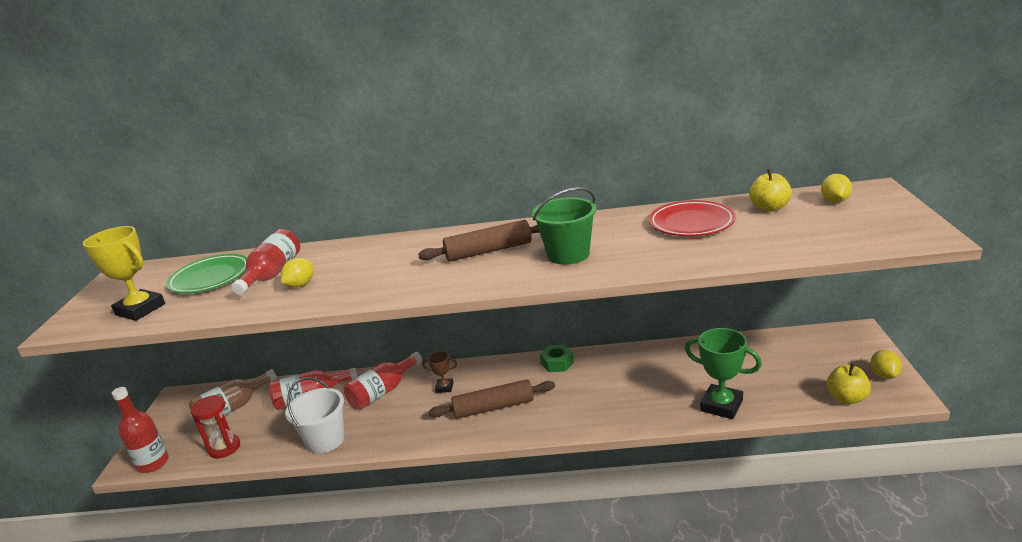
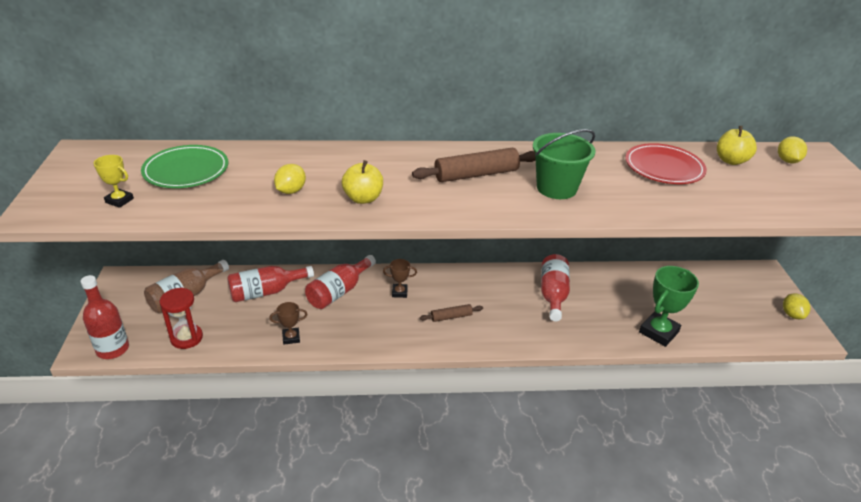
camera: 10 degrees left, 10 degrees up
yellow trophy [83,226,165,321] -> yellow trophy [94,155,134,208], size x0.53
red bottle [231,229,300,295] -> red bottle moved to [541,254,570,321]
white bucket [285,377,345,454] -> brown trophy [269,302,308,345]
brown rolling pin [428,379,555,419] -> brown rolling pin [420,304,483,322], size x0.55
green nut [540,345,574,372] -> none
green trophy [685,328,762,419] -> green trophy turned 75 degrees counterclockwise [639,266,699,347]
yellow apple [826,363,871,404] -> yellow apple moved to [342,160,383,204]

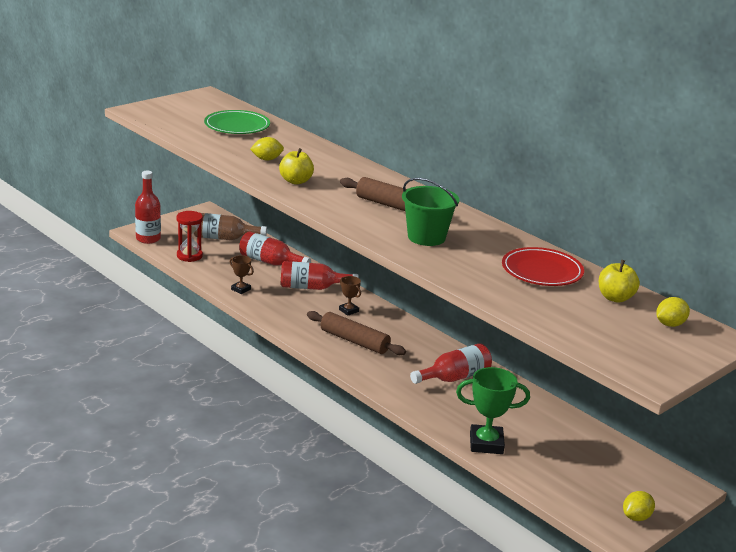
camera: 50 degrees right, 10 degrees down
yellow trophy [94,155,134,208] -> none
brown rolling pin [420,304,483,322] -> brown rolling pin [307,311,406,355], size x1.83

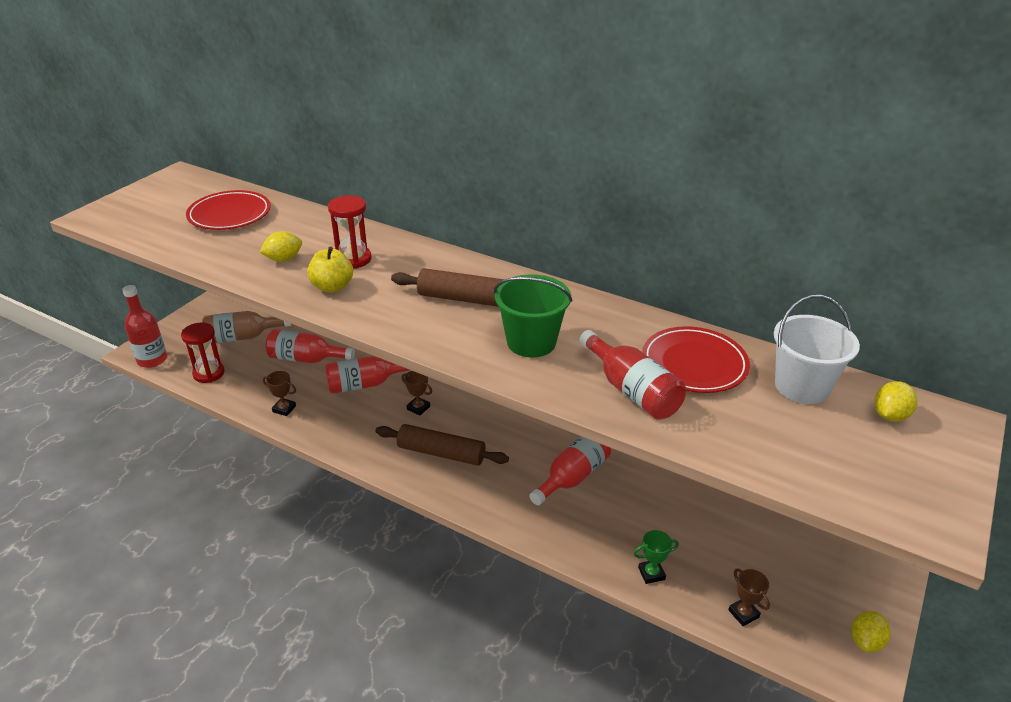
camera: 15 degrees left, 10 degrees up
green plate [204,110,270,134] -> red plate [186,190,271,230]
green trophy [456,367,530,454] -> green trophy [633,530,679,584], size x0.53
yellow apple [599,260,640,303] -> white bucket [774,295,860,404]
none -> red hourglass [328,195,372,269]
none -> red bottle [579,330,686,420]
none -> brown trophy [728,569,770,626]

